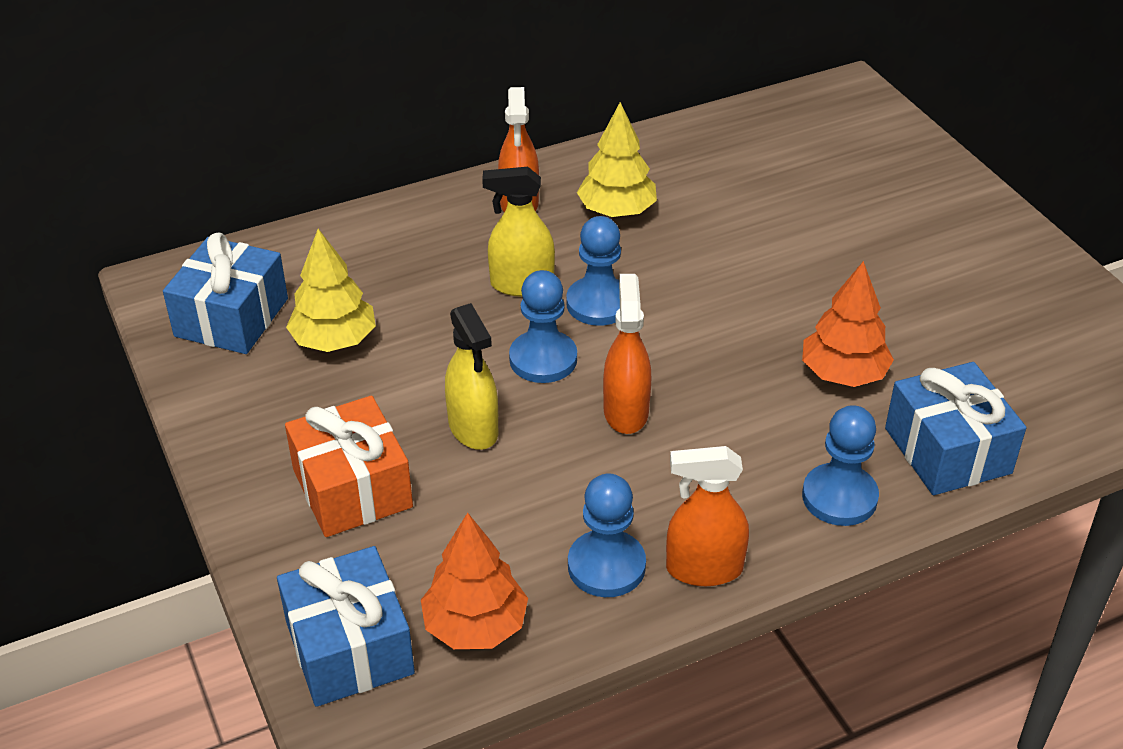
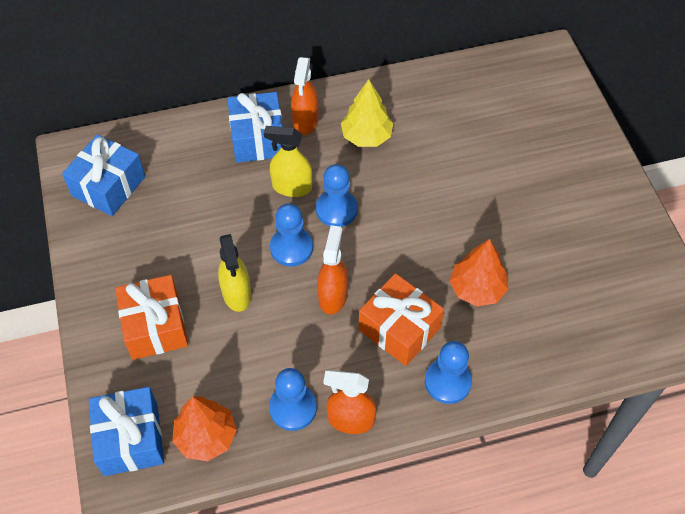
camera: 10 degrees right, 15 degrees up
yellow tree [286,229,376,352] -> none
blue gift [885,362,1026,495] -> blue gift moved to [227,92,283,163]
none -> orange gift [359,273,444,366]

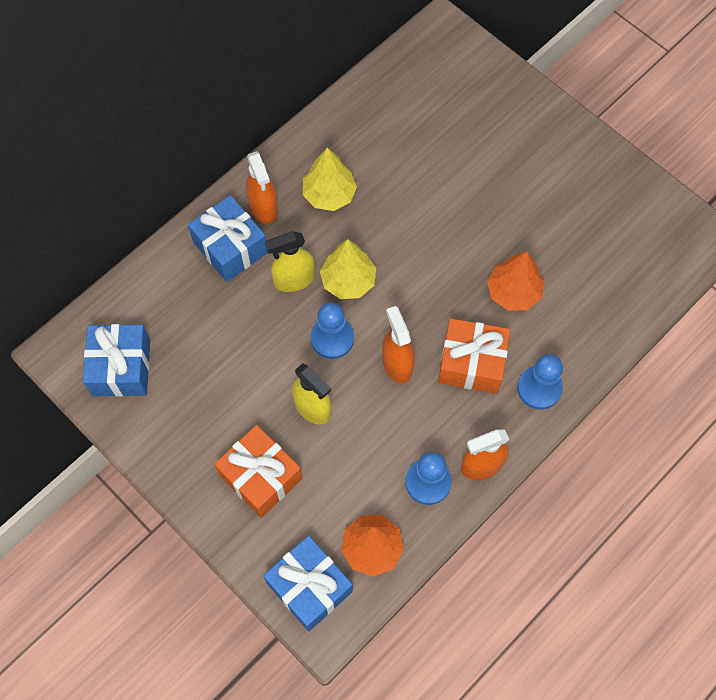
camera: 30 degrees left, 10 degrees up
blue pawn [316,164,358,227] -> yellow tree [320,239,376,299]

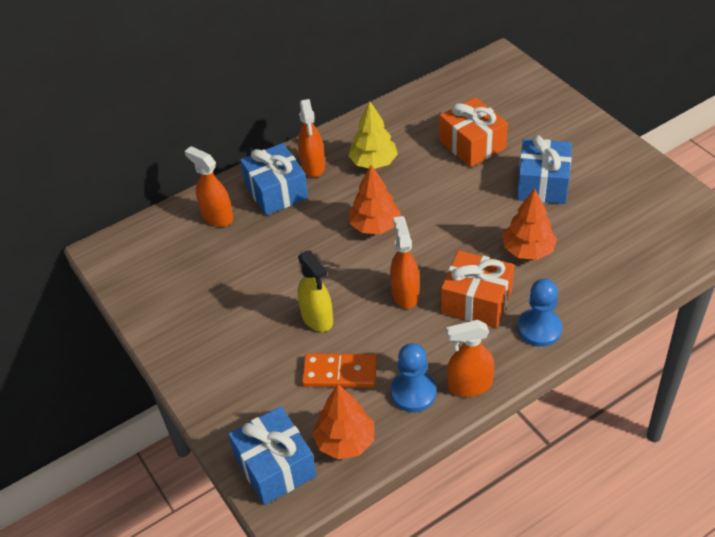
camera: 15 degrees right, 20 degrees down
blue gift [83,324,150,397] -> blue gift moved to [517,135,572,204]
orange gift [214,425,302,518] -> orange gift moved to [439,97,508,167]
yellow spray bottle [265,231,315,292] -> none
blue pawn [311,303,354,359] -> none
yellow tree [320,239,376,299] -> orange tree [349,165,401,234]
none -> orange spray bottle [185,146,233,227]
none -> orange domino [302,353,377,388]

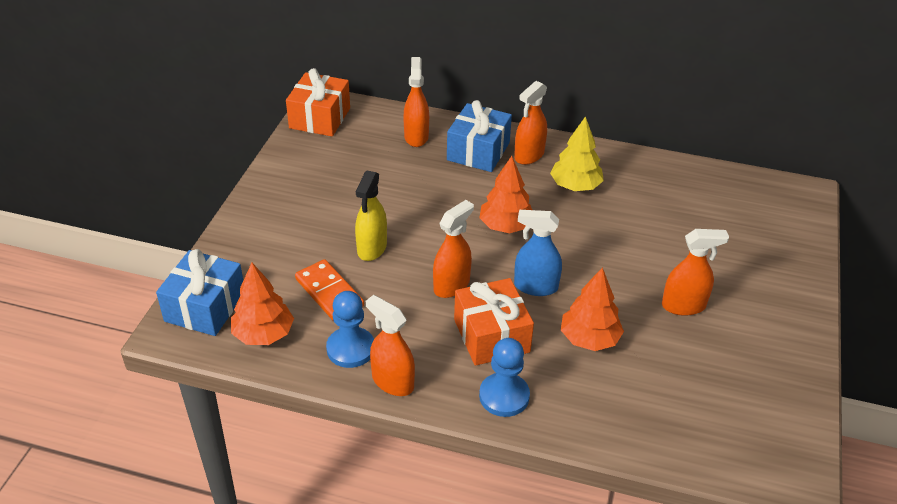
camera: 45 degrees right, 5 degrees down
orange gift [439,97,508,167] -> orange gift moved to [286,68,350,136]
blue gift [517,135,572,204] -> orange spray bottle [662,229,729,316]
none -> blue spray bottle [514,210,562,296]

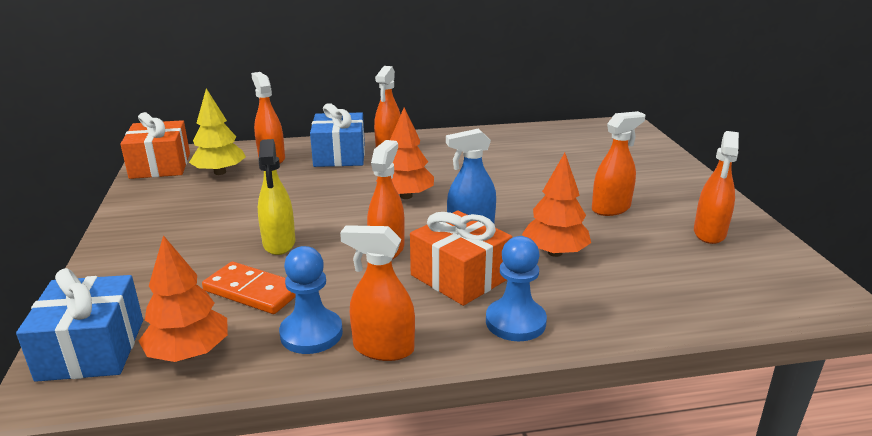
camera: 25 degrees left, 15 degrees down
yellow tree [550,116,604,191] -> yellow tree moved to [189,88,246,175]
none -> orange spray bottle [694,131,739,244]

